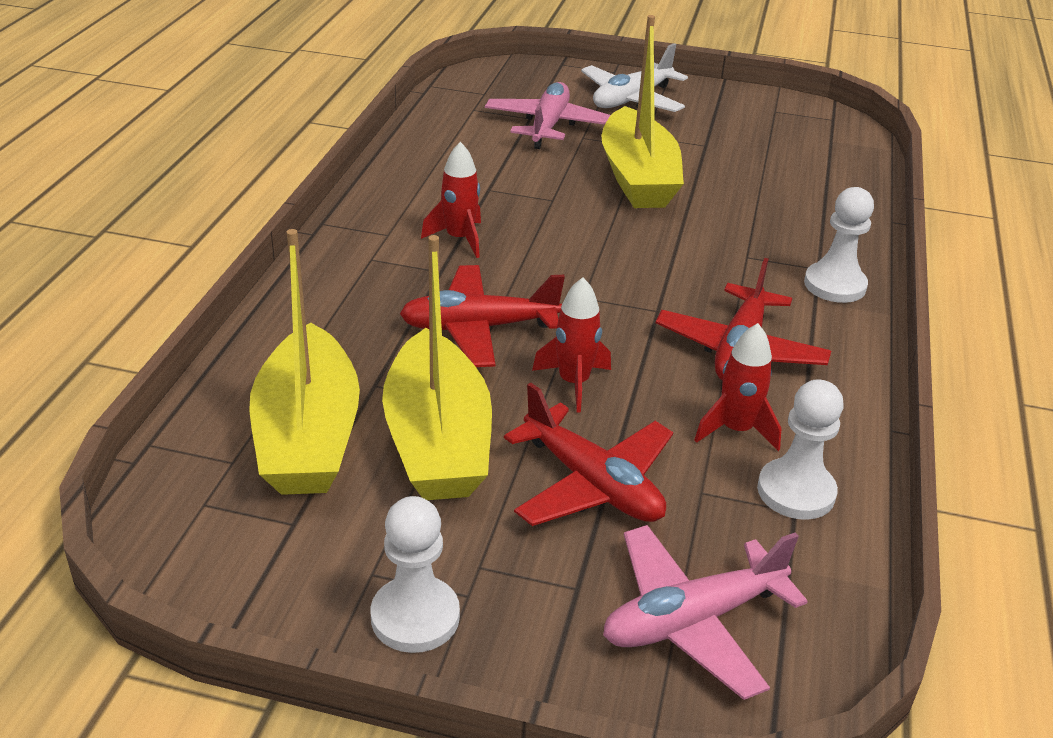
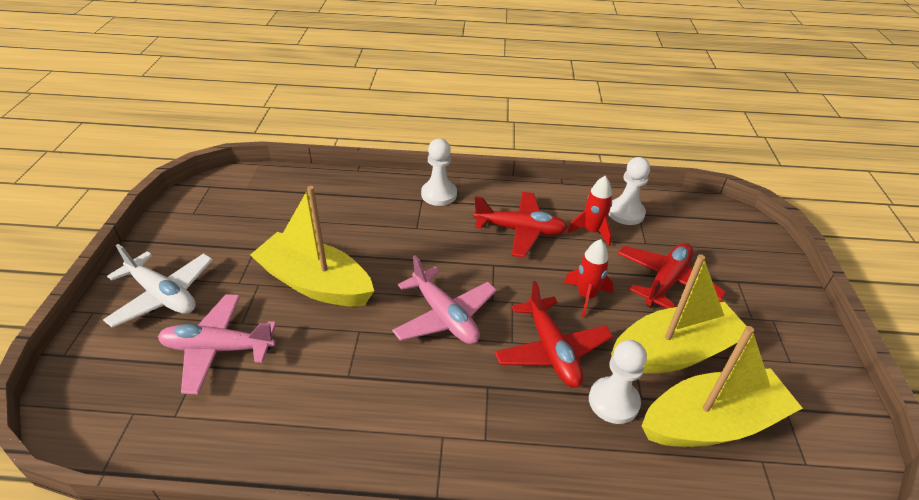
camera: 100 degrees left, 5 degrees up
white pawn [371,496,460,653] -> white pawn moved to [589,340,647,424]
red rocket [421,142,481,258] -> none
yellow boat [601,15,684,208] -> yellow boat turned 135 degrees counterclockwise [250,186,374,307]
pink plane [603,525,808,700] -> pink plane moved to [392,255,497,344]

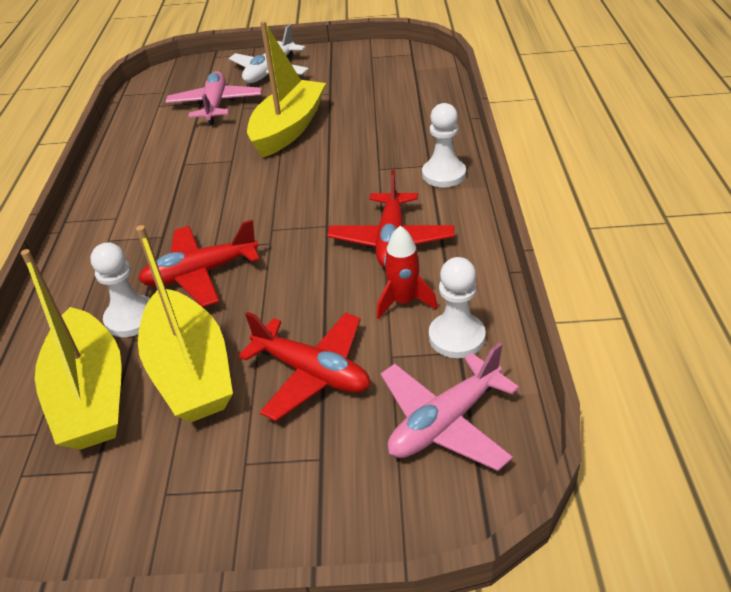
camera: 90 degrees right, 0 degrees up
pink plane [392,255,497,344] -> pink plane moved to [381,343,519,471]
red rocket [564,239,614,317] -> none

